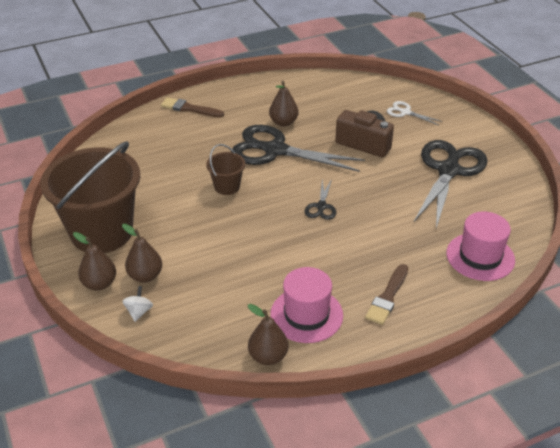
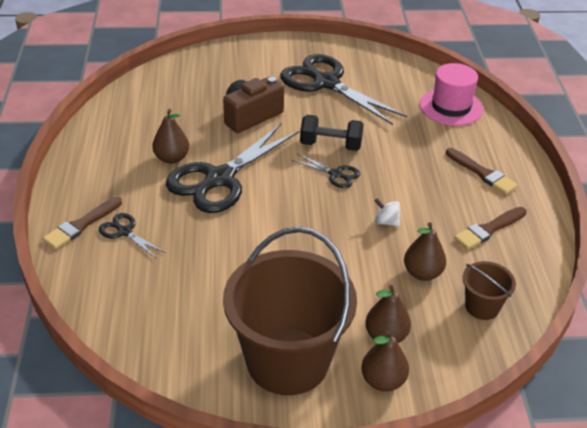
camera: 70 degrees left, 0 degrees up
white spinning top [122,286,153,322] -> white spinning top moved to [375,198,400,227]
brown bucket [206,144,245,195] -> brown bucket moved to [463,261,516,320]
brown pear [248,304,288,365] -> brown pear moved to [404,222,446,281]
pink hat [270,267,343,343] -> brown brush [454,207,527,249]
white scissors [387,101,443,125] -> none
none -> black scissors [99,213,166,258]
none -> black dumbbell [300,115,364,151]

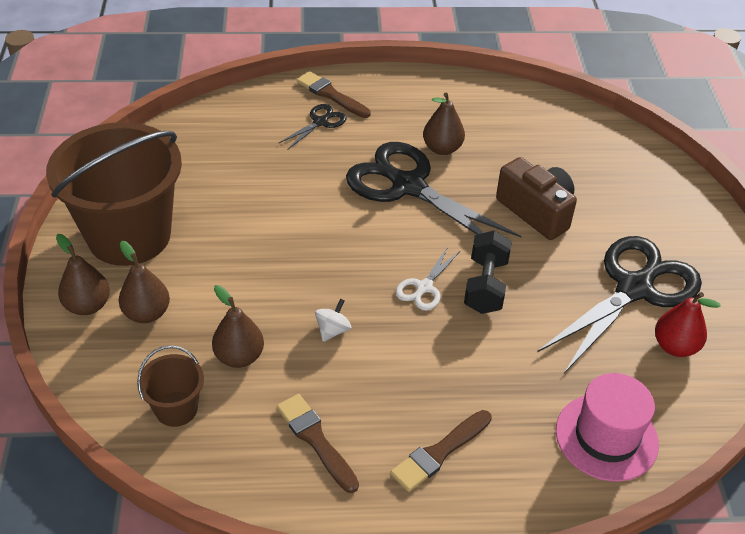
camera: 90 degrees right, 5 degrees up
black scissors [292,154,360,188] -> white scissors [396,247,461,311]
none -> red pear [655,292,721,357]

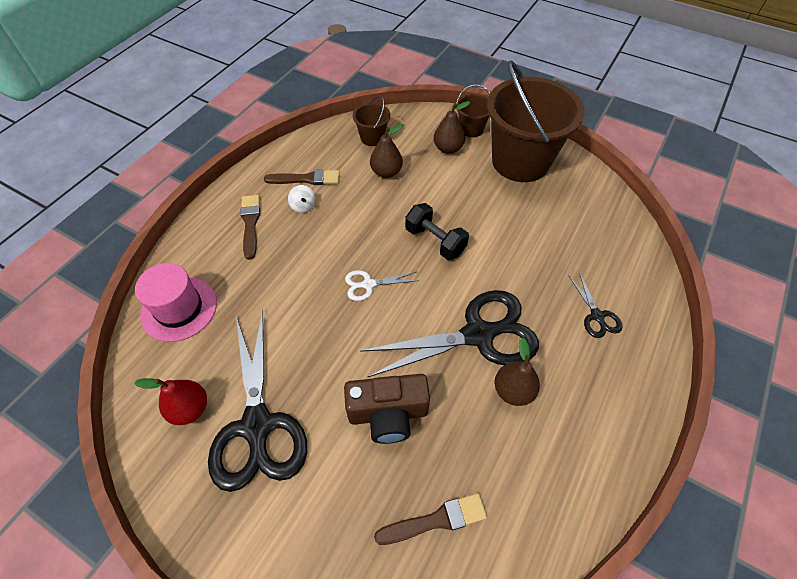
camera: 125 degrees right, 10 degrees up
brown pear [56,234,110,315] -> brown bucket [456,84,490,137]
brown brush [296,71,371,118] -> brown brush moved to [374,493,487,545]
white spinning top [315,299,351,342] -> white spinning top moved to [288,185,316,213]
white scissors [396,247,461,311] -> white scissors turned 75 degrees counterclockwise [345,270,419,301]
black dumbbell [464,230,512,314] -> black dumbbell moved to [405,203,469,260]

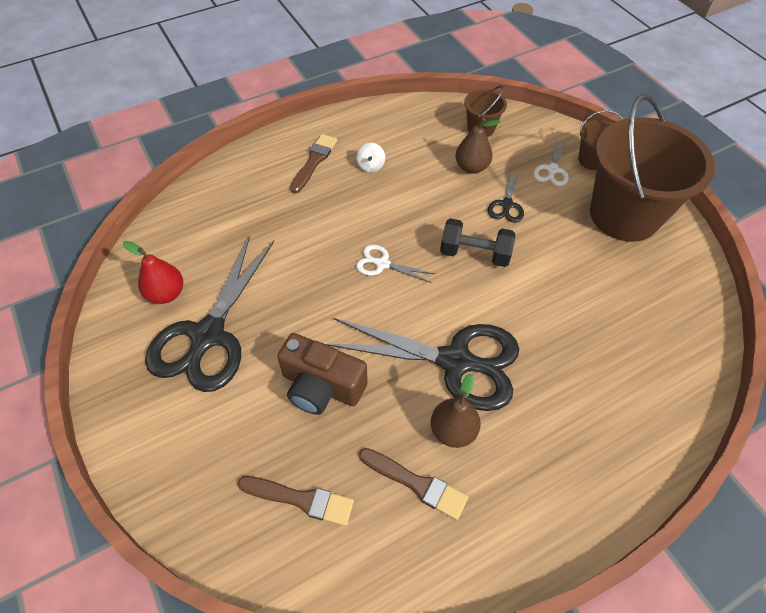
camera: 30 degrees right, 0 degrees up
pink hat [135,263,217,342] -> none
brown brush [264,169,340,185] -> brown brush moved to [359,448,468,520]
black dumbbell [405,203,469,260] -> black dumbbell turned 60 degrees counterclockwise [440,218,515,267]
brown pear [433,101,470,154] -> white scissors [534,137,569,186]
black scissors [569,272,623,338] -> black scissors moved to [488,169,524,223]

